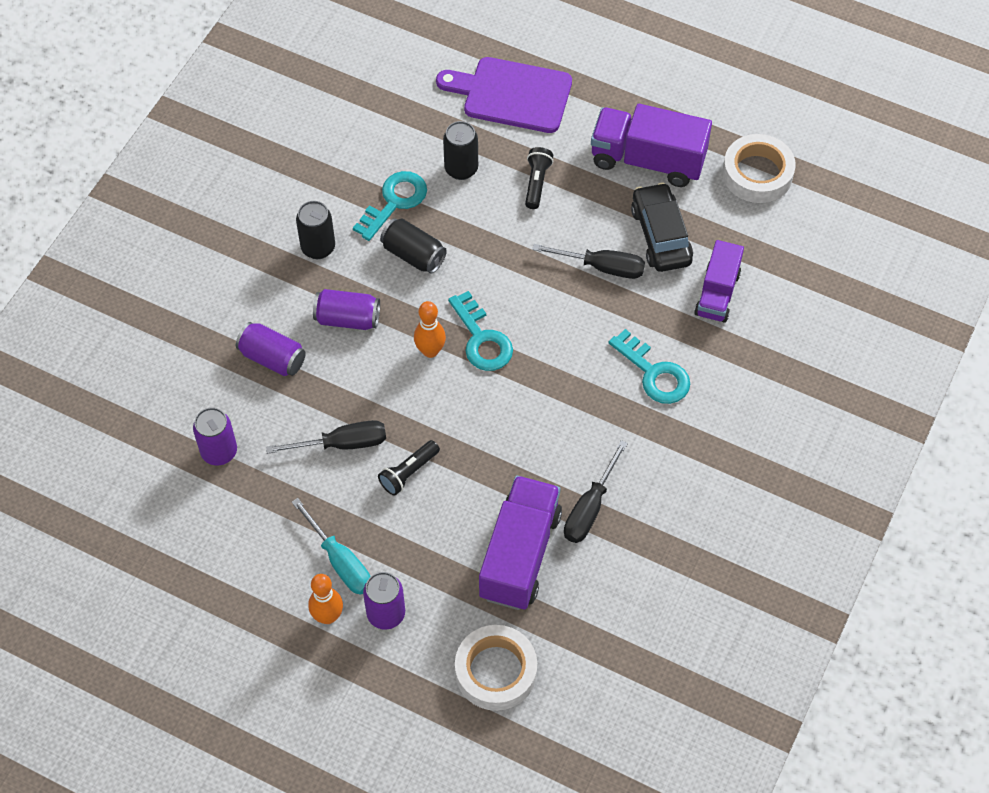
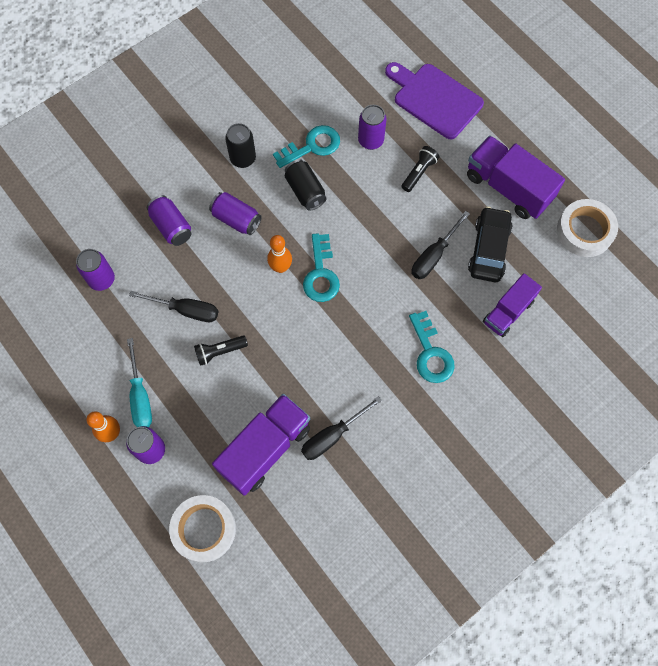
camera: 25 degrees right, 10 degrees up
black can [443,121,478,180] -> purple can [358,105,387,150]
black screwdriver [532,244,645,279] -> black screwdriver turned 90 degrees clockwise [412,211,470,279]

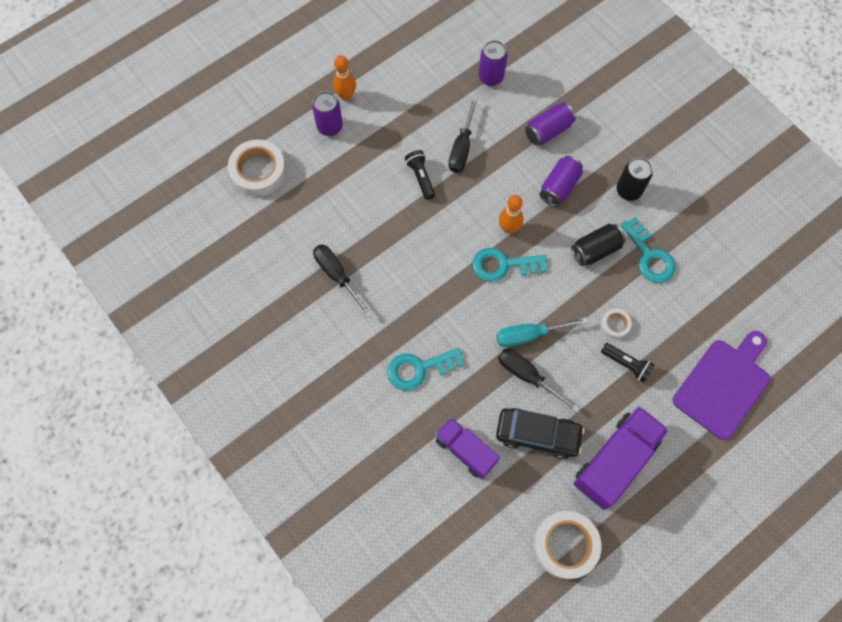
camera: 90 degrees right, 0 degrees up
turquoise screwdriver [127,338,152,427] -> turquoise screwdriver moved to [496,317,588,347]
purple truck [212,394,310,496] -> none
purple can [358,105,387,150] -> none
none -> white tape [601,309,632,339]

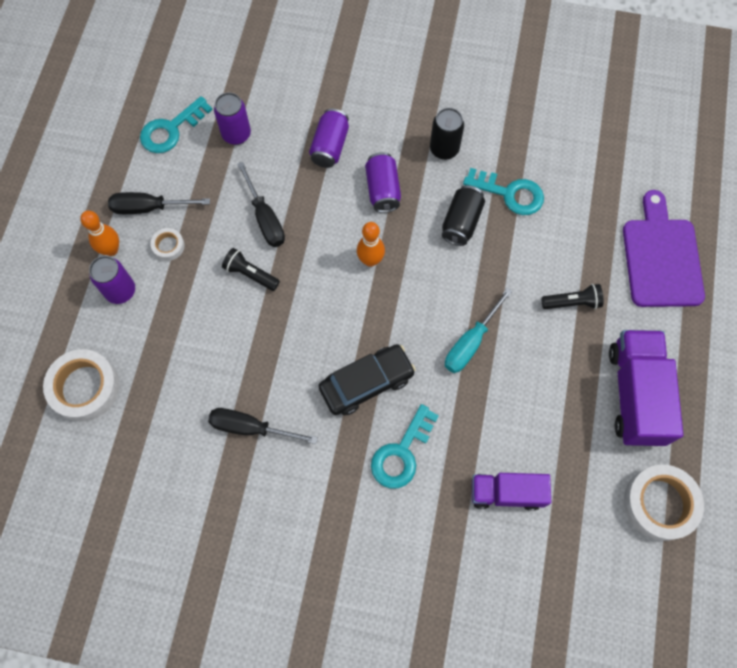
camera: 40 degrees left, 0 degrees up
turquoise key [472,248,547,282] -> turquoise key moved to [140,96,213,153]
black car [496,408,585,459] -> black car moved to [319,344,416,416]
black screwdriver [498,348,580,413] -> black screwdriver moved to [108,192,210,214]
white tape [601,309,632,339] -> white tape moved to [150,228,185,261]

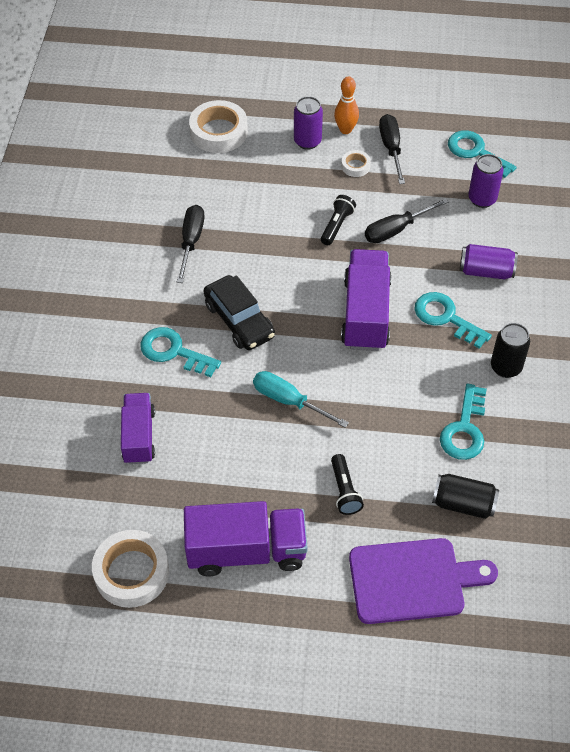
camera: 85 degrees right, 15 degrees down
orange bowling pin [357,222,385,267] -> purple truck [341,249,391,351]
purple can [365,152,401,213] -> turquoise key [415,292,492,349]
black can [442,185,485,246] -> black can moved to [432,474,499,519]

